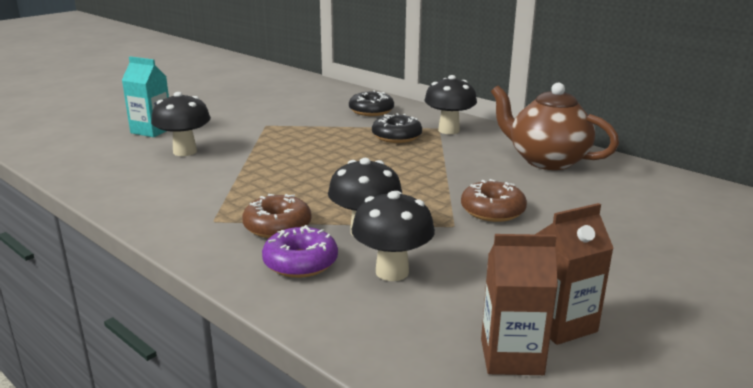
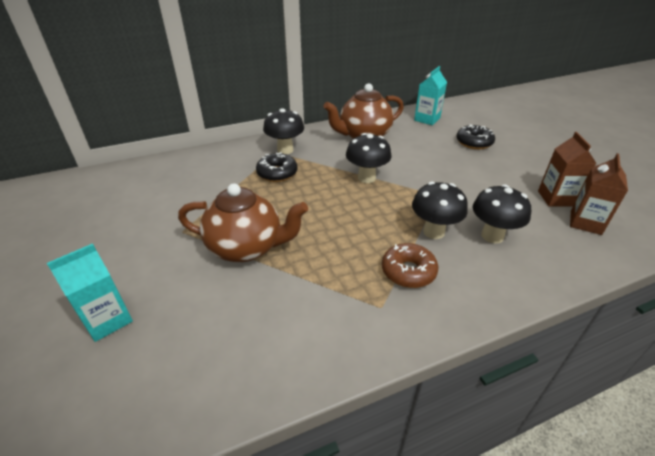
camera: 65 degrees left, 15 degrees up
black mushroom [151,92,211,156] -> black mushroom moved to [346,133,392,183]
purple donut [262,225,338,278] -> none
black donut [349,90,394,116] -> black donut moved to [456,124,495,149]
brown donut [461,179,527,222] -> none
none -> brown teapot [178,183,308,262]
none -> turquoise carton [414,66,447,125]

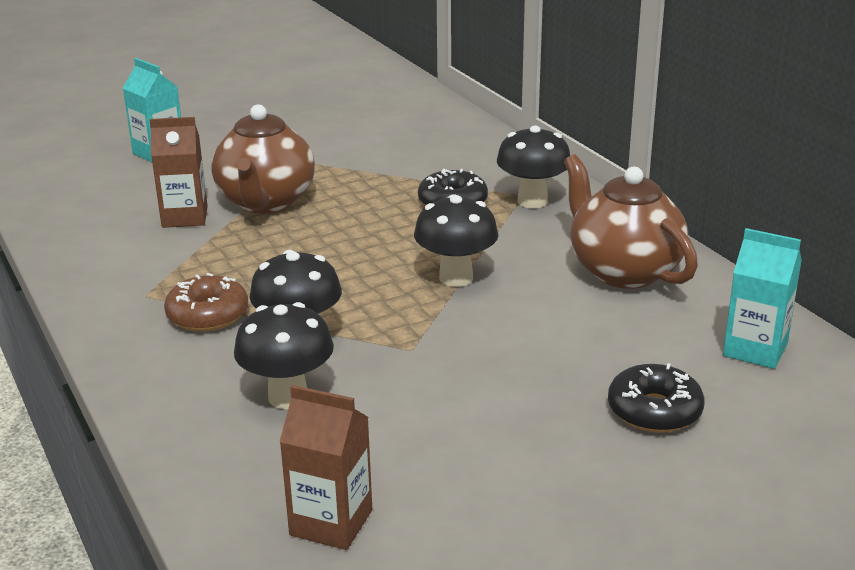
camera: 85 degrees right, 10 degrees down
brown carton [538,132,597,206] -> brown carton moved to [150,117,208,228]

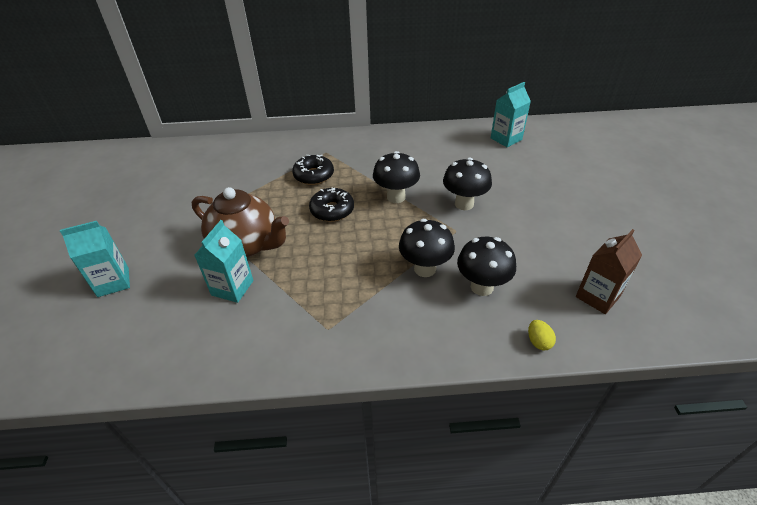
camera: 65 degrees left, 15 degrees up
brown carton [150,117,208,228] -> turquoise carton [194,220,253,303]
brown donut [164,273,248,331] -> none
black mushroom [497,126,570,208] -> black mushroom moved to [443,158,492,210]
brown teapot [564,154,698,289] -> none
black donut [608,363,705,433] -> black donut moved to [309,187,354,222]
none -> yellow egg [528,320,556,351]

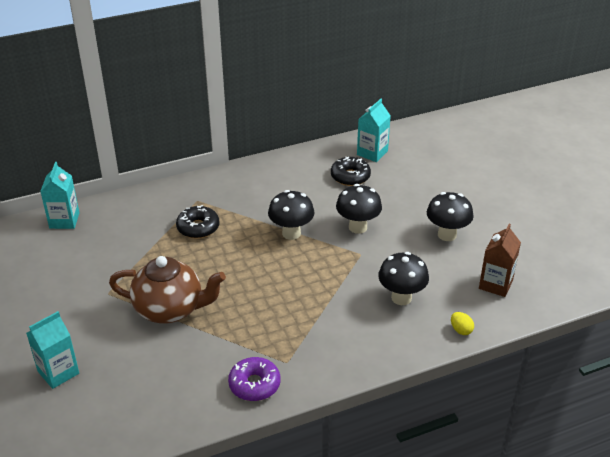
camera: 20 degrees left, 5 degrees down
turquoise carton [194,220,253,303] -> turquoise carton moved to [40,162,80,229]
black donut [309,187,354,222] -> black donut moved to [331,157,371,186]
black mushroom [399,219,455,277] -> black mushroom moved to [427,192,474,241]
none -> purple donut [228,357,281,401]

